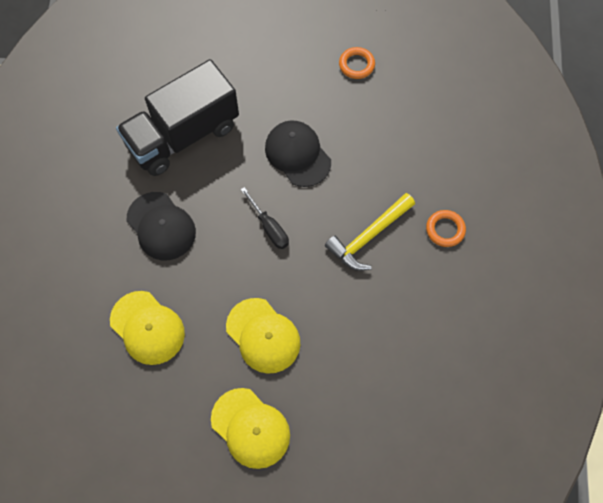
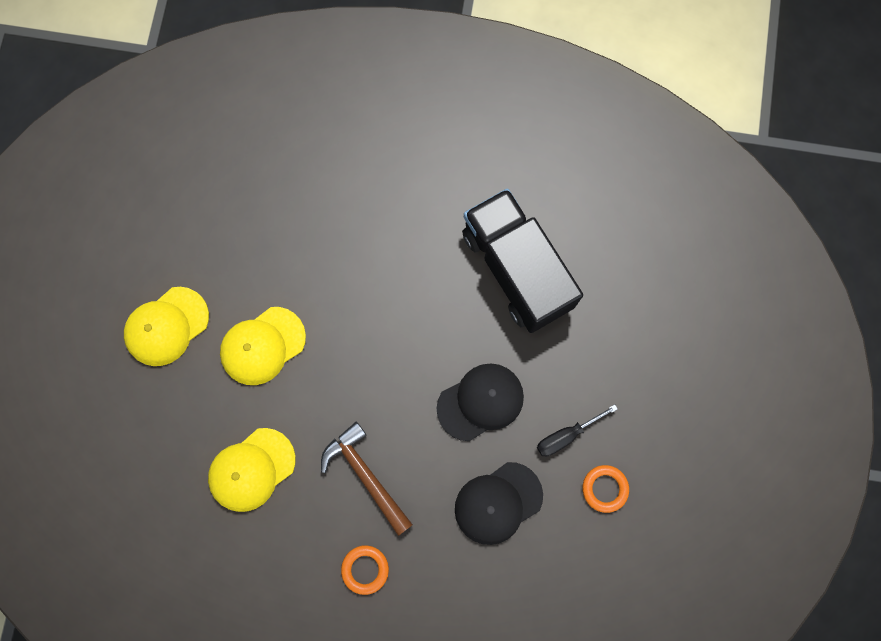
camera: 95 degrees right, 10 degrees up
yellow cap [110,291,185,365] -> yellow cap moved to [208,428,296,512]
black cap [127,192,196,260] -> black cap moved to [455,462,543,545]
black screwdriver [240,187,289,249] -> black screwdriver moved to [537,404,618,456]
yellow hammer [325,193,415,271] -> brown hammer [321,422,413,536]

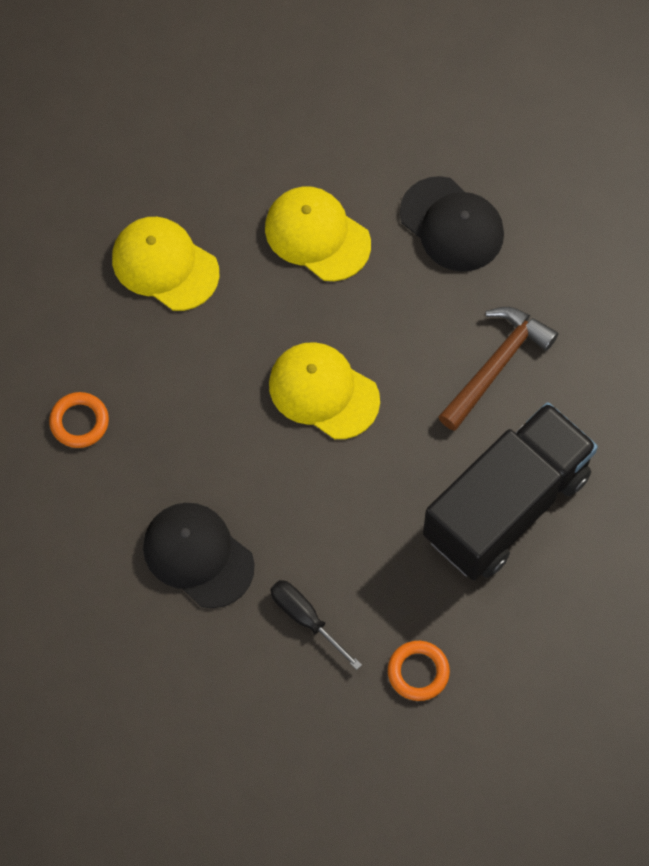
camera: 75 degrees right, 10 degrees down
yellow cap [124,287,209,366] -> yellow cap moved to [269,342,380,439]
brown hammer [321,422,413,536] -> brown hammer moved to [438,307,558,431]
black cap [437,363,524,441] -> black cap moved to [400,176,504,272]
orange ring [583,465,629,513] -> orange ring moved to [388,641,450,701]

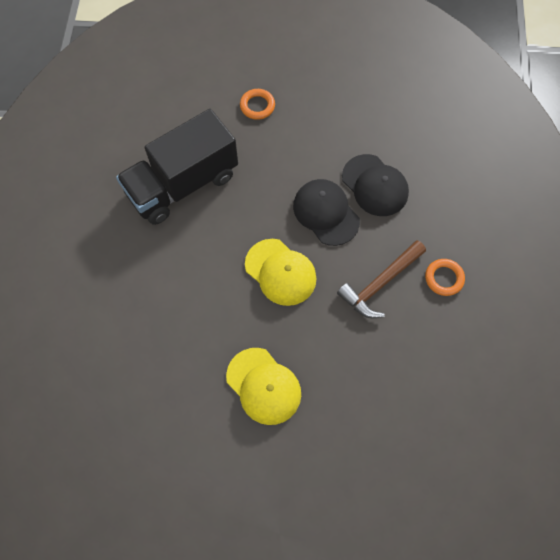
camera: 170 degrees left, 0 degrees up
yellow cap [112,217,219,311] -> none
black screwdriver [270,580,362,670] -> none
black cap [400,176,504,272] -> black cap moved to [293,179,360,246]
brown hammer [438,307,558,431] -> brown hammer moved to [337,240,426,318]

